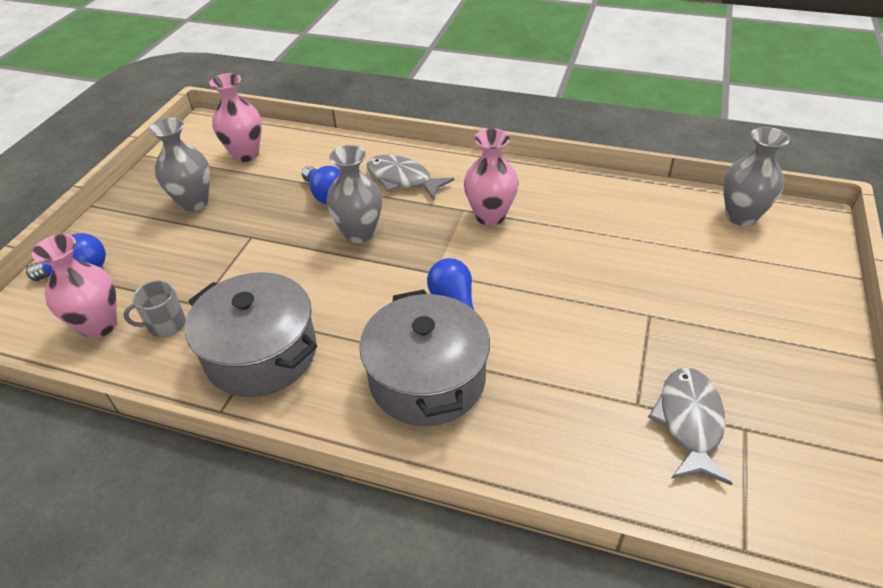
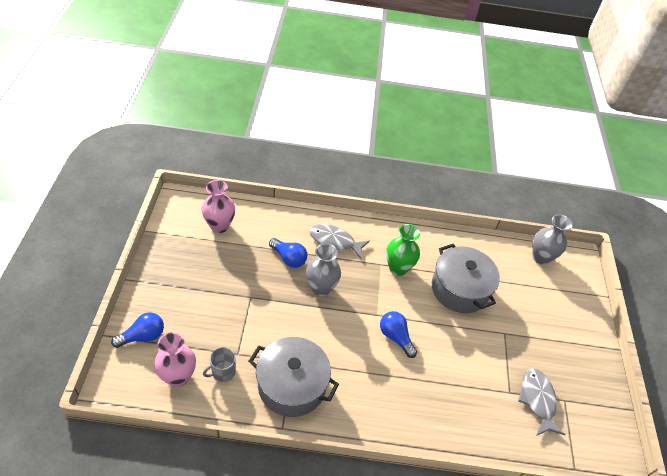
camera: 20 degrees left, 5 degrees up
grey vase [149,118,210,211] -> none
grey pot [359,289,490,426] -> grey pot moved to [432,244,500,313]
pink vase [464,128,519,226] -> green vase [386,224,420,276]

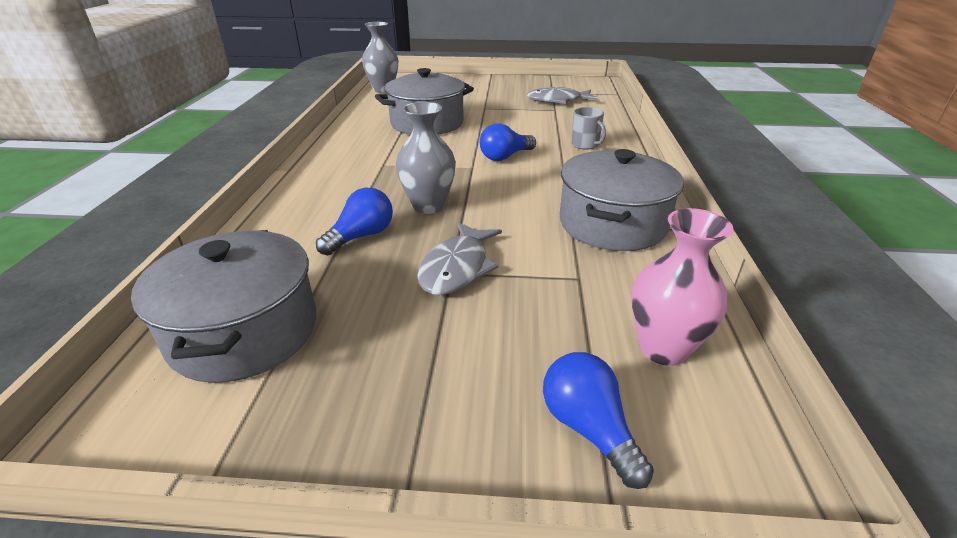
camera: 85 degrees left, 15 degrees down
pink vase [202,180,235,233] -> grey pot [131,230,316,383]
grey mug [203,347,236,382] -> grey mug moved to [571,107,606,150]
grey fish [310,224,370,259] -> grey fish moved to [417,222,502,295]
green vase [386,224,420,276] -> none

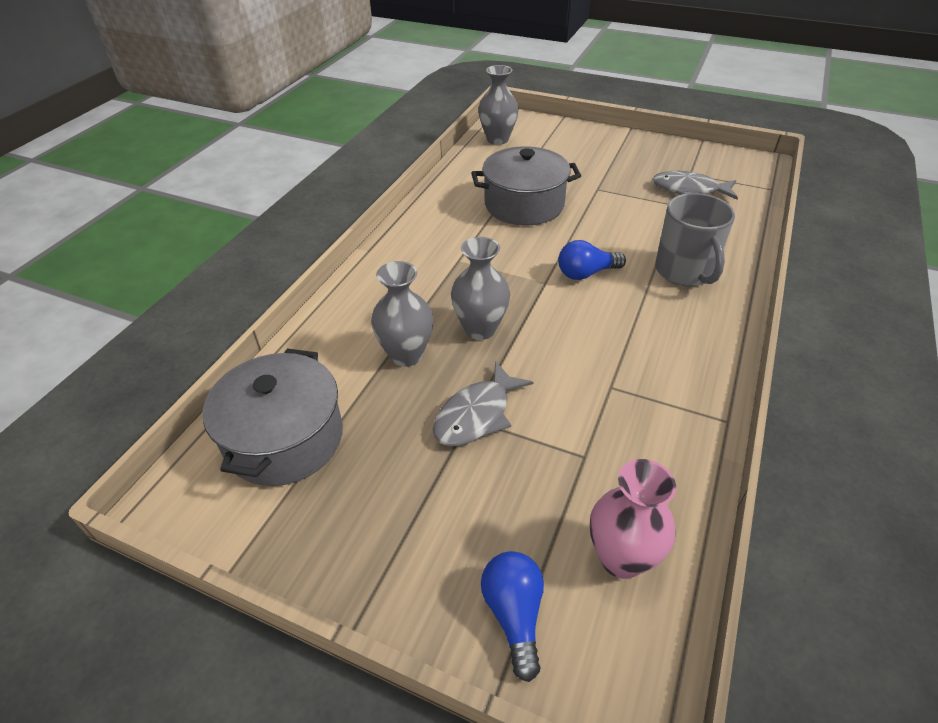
camera: 20 degrees right, 10 degrees up
blue light bulb [316,188,393,255] -> grey vase [371,261,433,367]
grey pot [560,149,684,251] -> none
grey mug [571,107,606,150] -> grey mug [655,193,735,287], size x1.84

